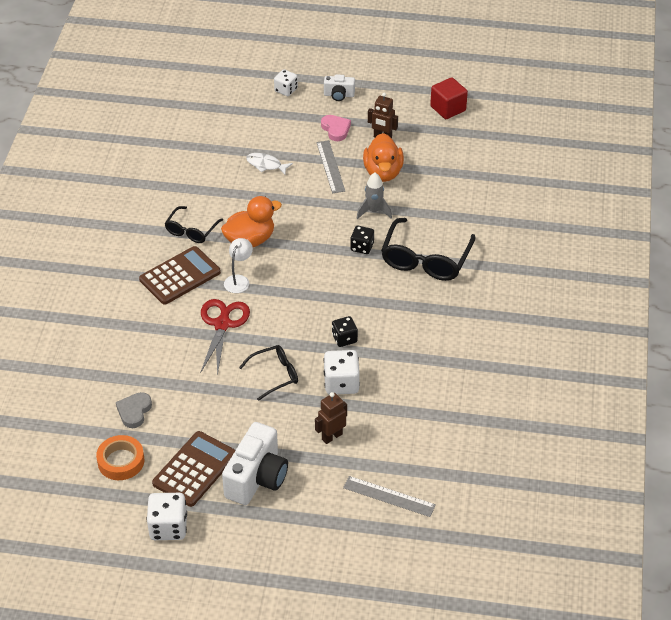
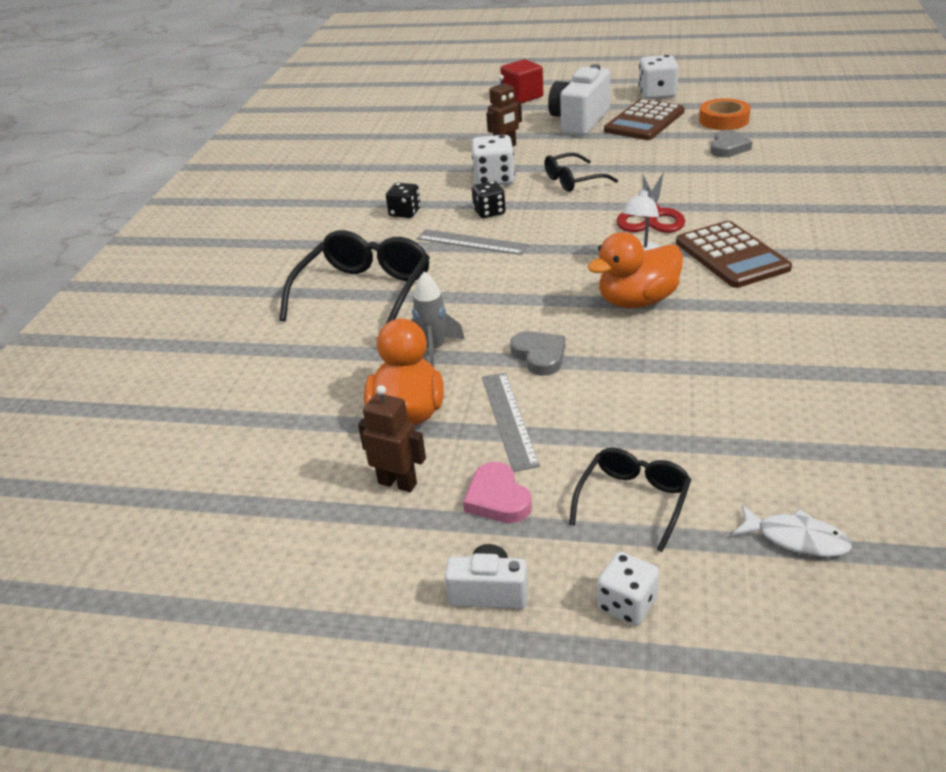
camera: 175 degrees left, 10 degrees down
brown calculator [139,246,221,305] -> brown calculator turned 75 degrees counterclockwise [676,221,792,288]
black glasses [164,206,223,243] -> black glasses moved to [569,448,691,552]
white fish [246,153,293,175] -> white fish moved to [733,505,852,557]
grey ruler [343,476,436,517] -> grey ruler moved to [417,229,529,255]
black dice [350,226,374,254] -> black dice moved to [386,183,421,218]
red cube [430,77,468,119] -> red cube moved to [500,59,543,103]
none -> grey heart [510,331,565,376]

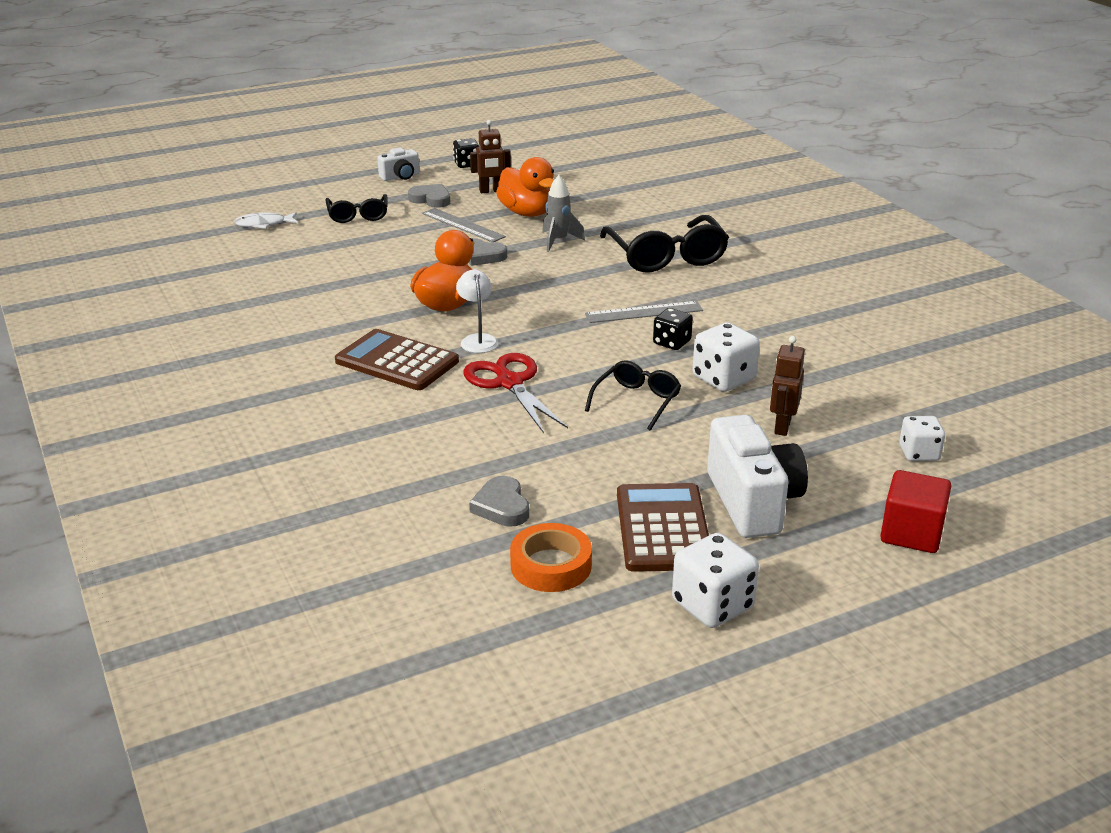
camera: 140 degrees right, 5 degrees down
black dice [386,183,421,218] -> black dice moved to [453,138,480,168]
pink heart [463,462,532,523] -> grey heart [408,184,450,208]
white dice [597,552,659,626] -> white dice moved to [899,416,945,461]

